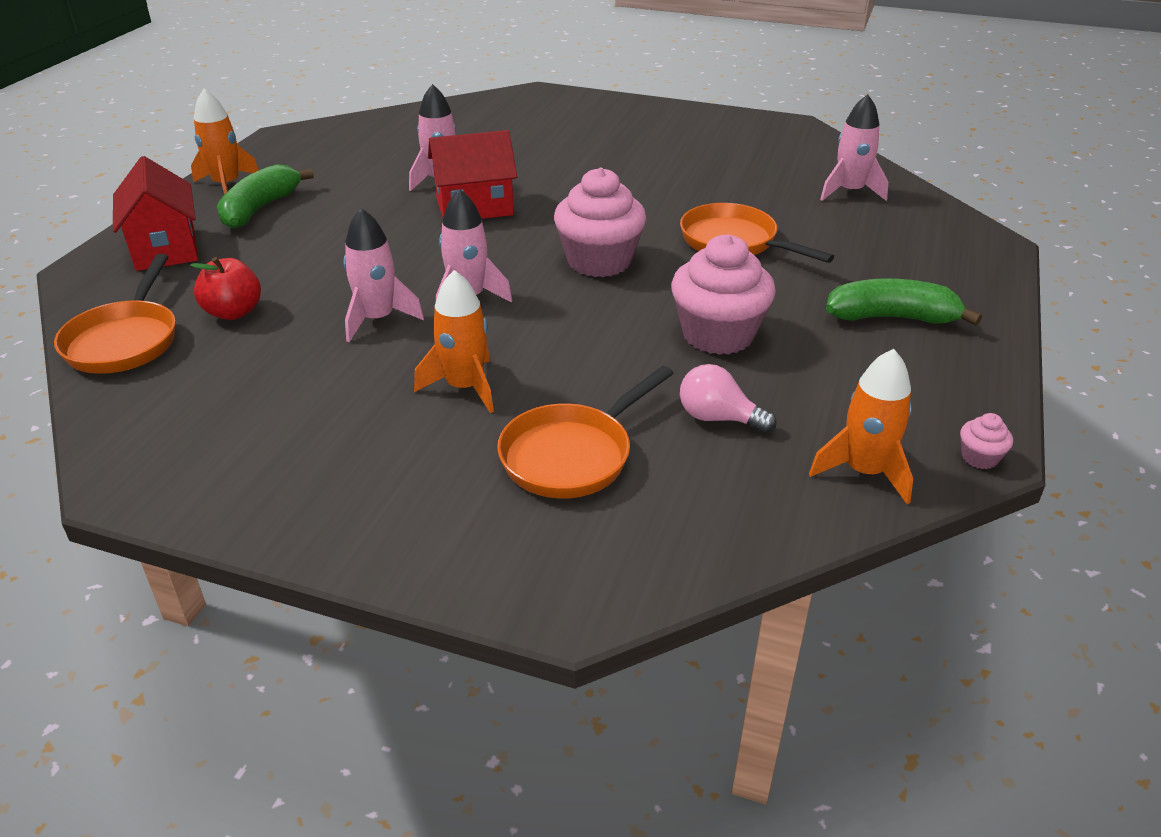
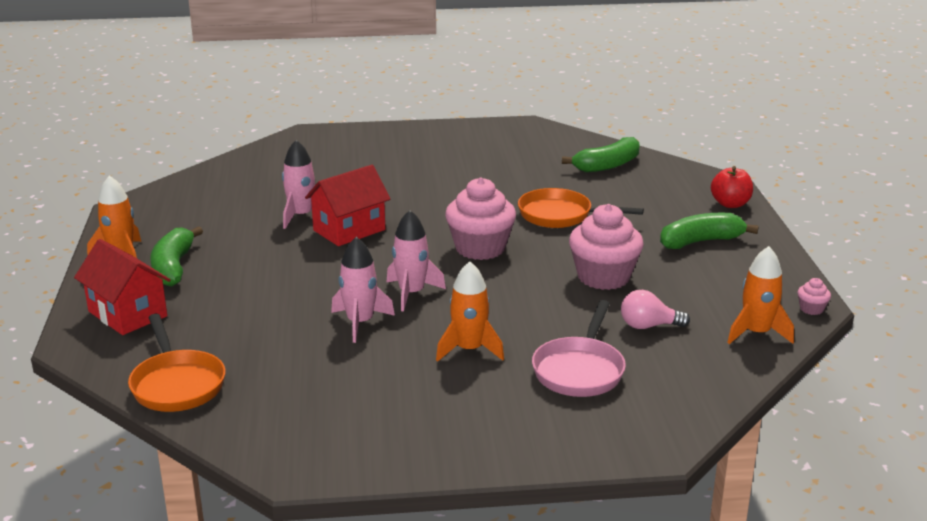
camera: 25 degrees left, 10 degrees down
red apple [190,257,261,320] -> red apple moved to [711,166,753,208]
orange pan [497,366,673,499] -> pink pan [532,300,626,397]
pink rocket [820,94,888,201] -> green banana [562,137,640,173]

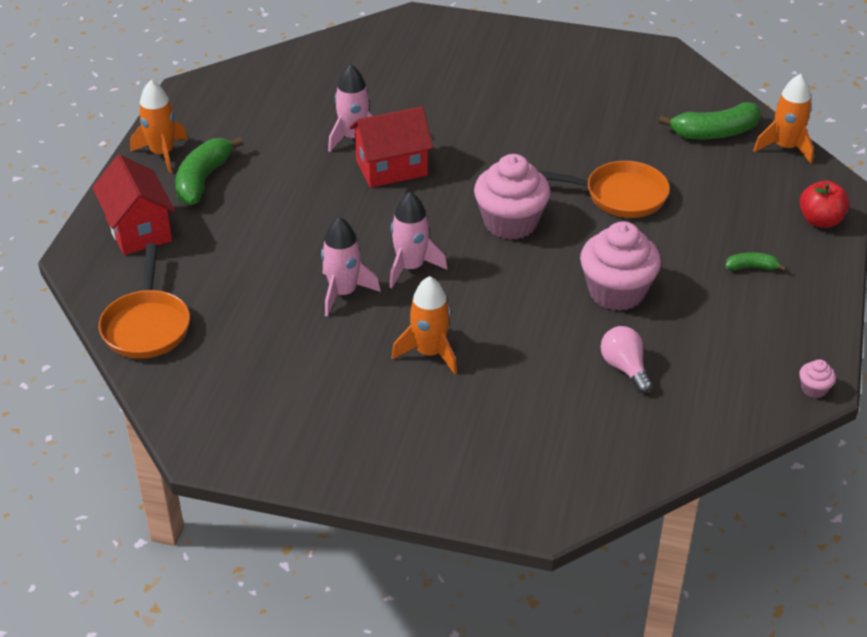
camera: 20 degrees right, 15 degrees up
orange pan [518,188,644,228] -> orange pan turned 150 degrees clockwise [537,161,670,218]
pink pan [532,300,626,397] -> none
pink light bulb [621,290,690,329] -> pink light bulb turned 45 degrees clockwise [601,326,652,393]
green banana [660,213,759,249] -> green banana [725,252,787,271], size x0.51
orange rocket [727,246,794,344] -> orange rocket moved to [753,74,814,164]

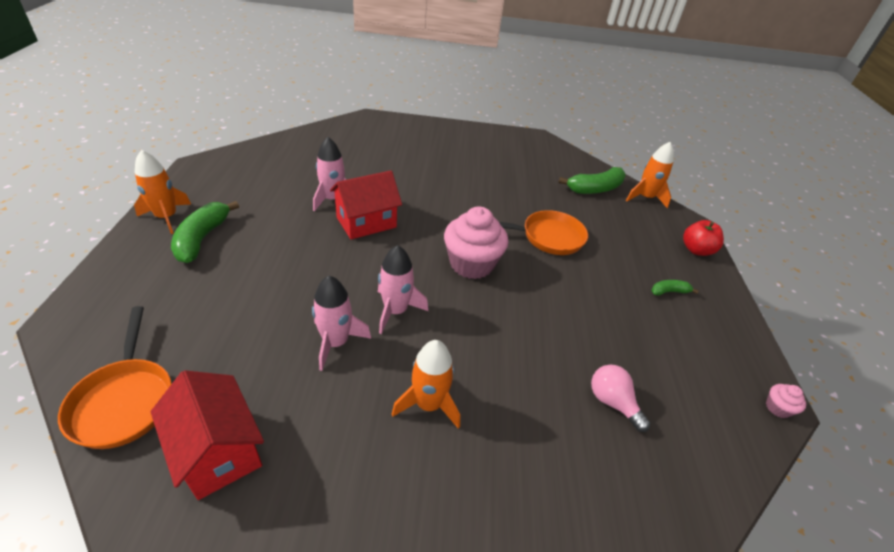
camera: 15 degrees left, 0 degrees up
red house [92,155,175,255] -> red house moved to [151,370,264,500]
pink cupcake [580,221,661,311] -> none

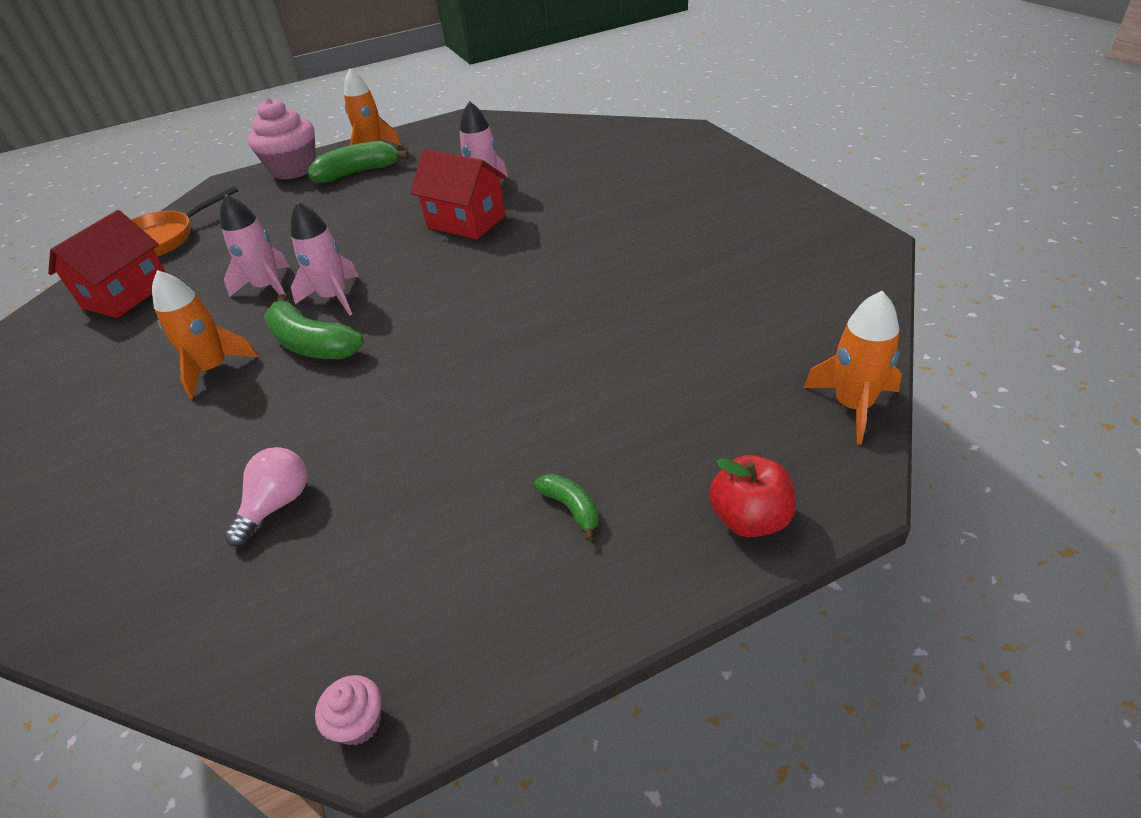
camera: 70 degrees right, 0 degrees up
pink cupcake [444,206,508,279] -> pink cupcake moved to [247,98,316,180]
orange pan [499,210,588,255] -> none
green banana [558,167,626,194] -> green banana moved to [264,294,364,359]

